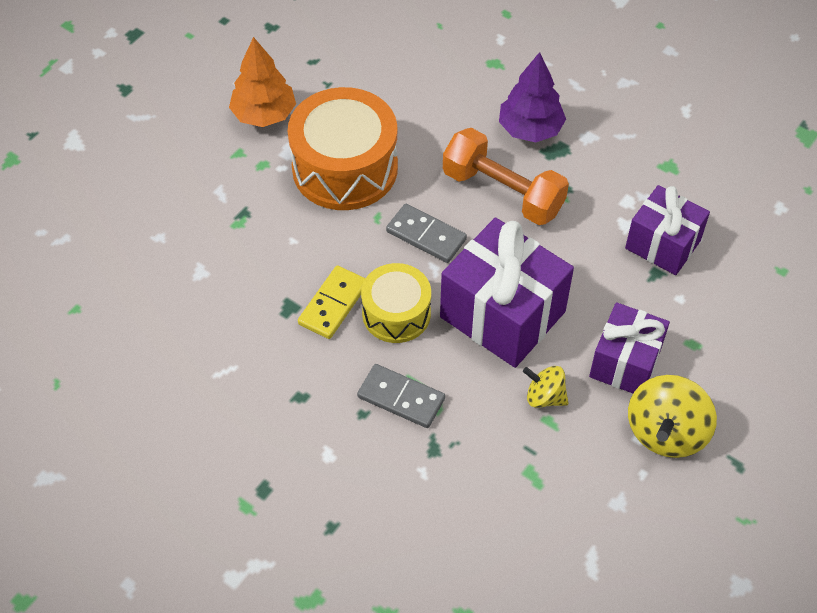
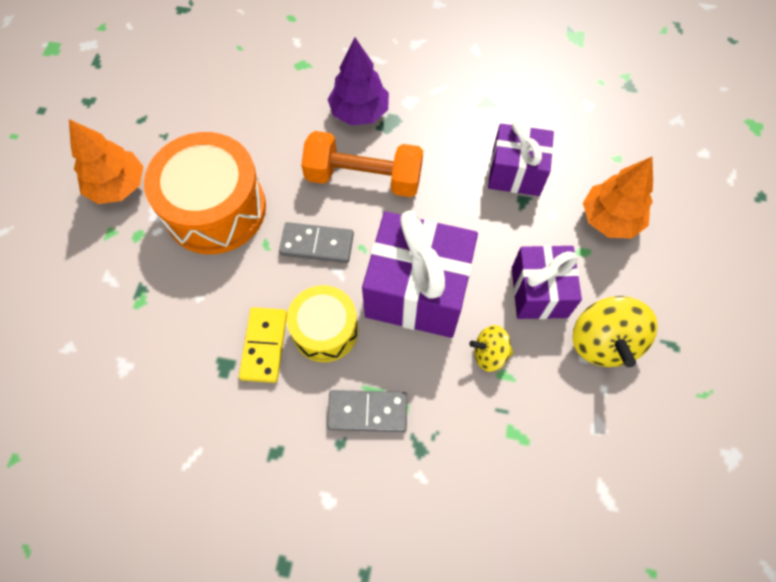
camera: 25 degrees left, 10 degrees up
none -> orange tree [583,157,653,238]

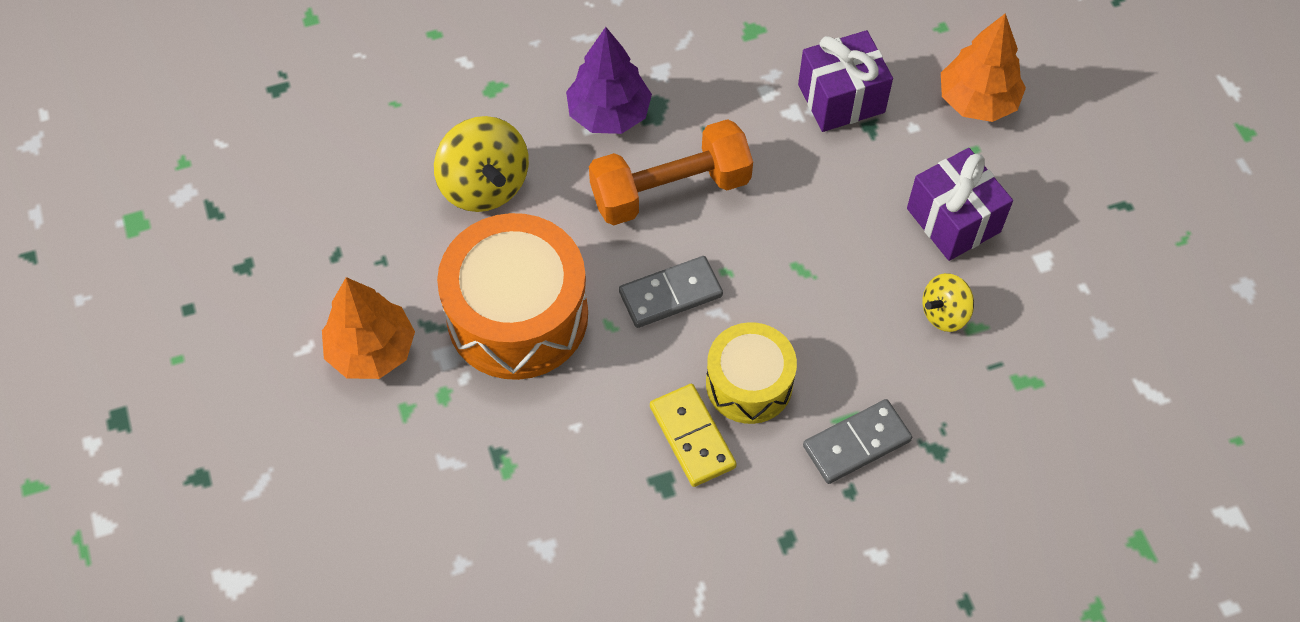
camera: 30 degrees left, 5 degrees down
purple gift [362,210,478,338] -> none
yellow spinning top [573,296,658,367] -> yellow spinning top moved to [434,116,529,212]

